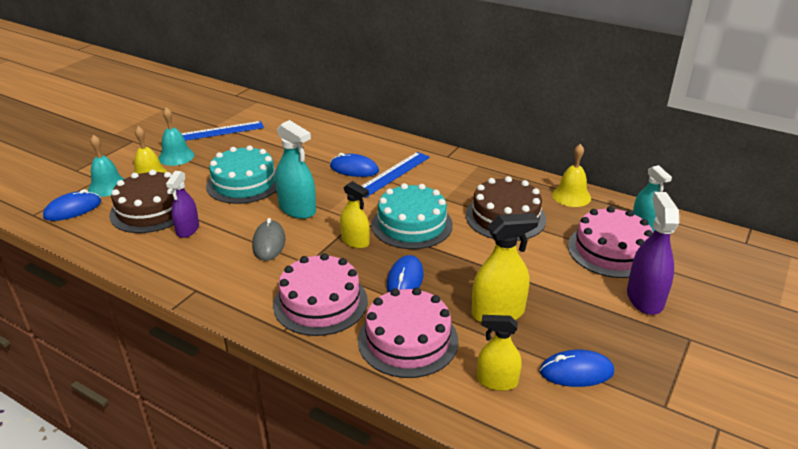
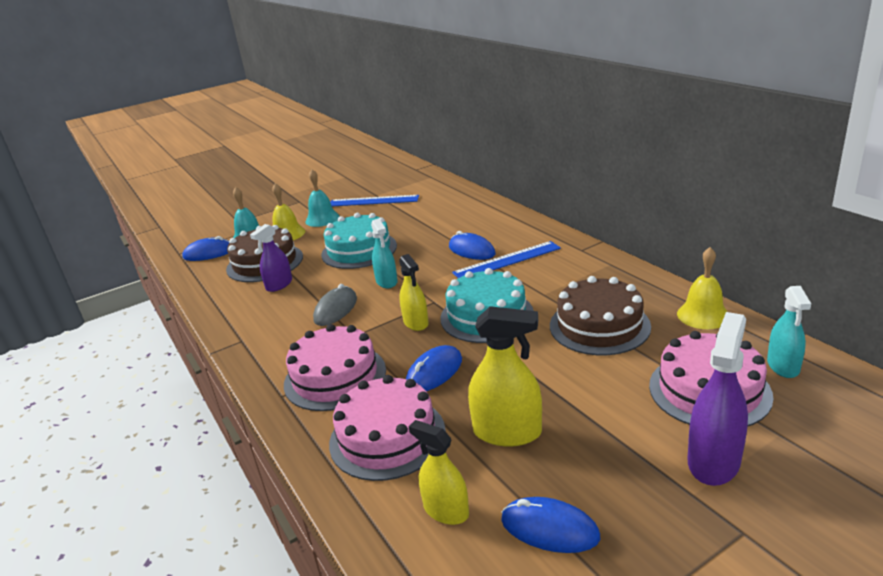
camera: 30 degrees right, 5 degrees down
turquoise spray bottle [275,120,316,219] -> turquoise spray bottle [371,219,398,288], size x0.67

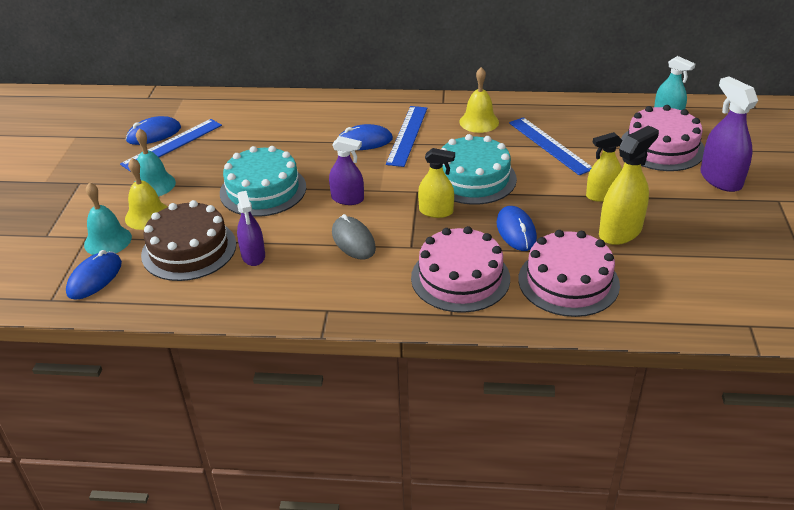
camera: 55 degrees left, 10 degrees up
turquoise spray bottle [371,219,398,288] -> purple spray bottle [329,136,364,205]
yellow spray bottle [409,420,469,525] -> yellow spray bottle moved to [586,132,622,202]
blue mouse [501,497,600,553] -> blue mouse moved to [126,116,181,145]
brown cake [550,276,651,355] -> blue ruler [509,117,592,175]
yellow bell [677,247,728,329] -> yellow bell moved to [459,67,499,133]

